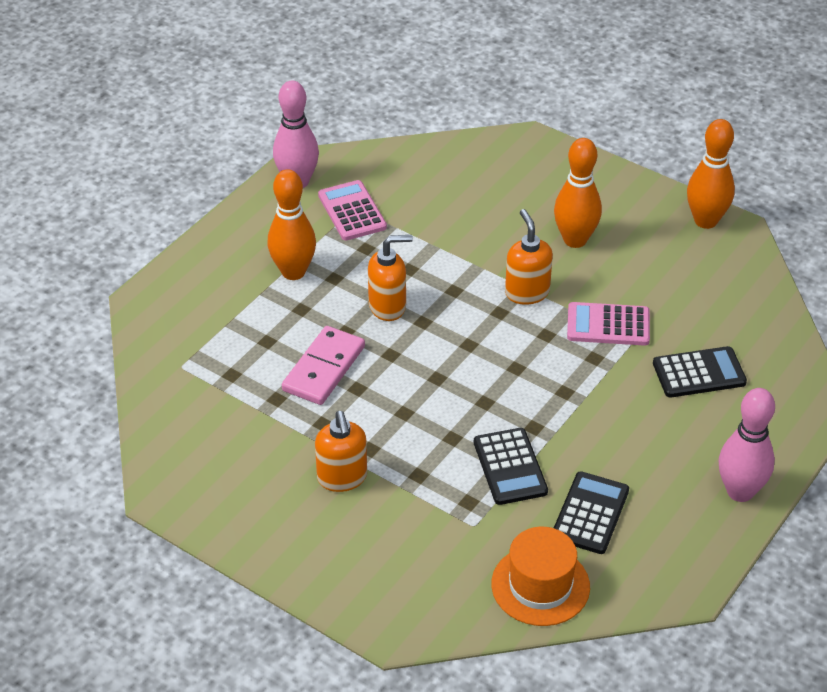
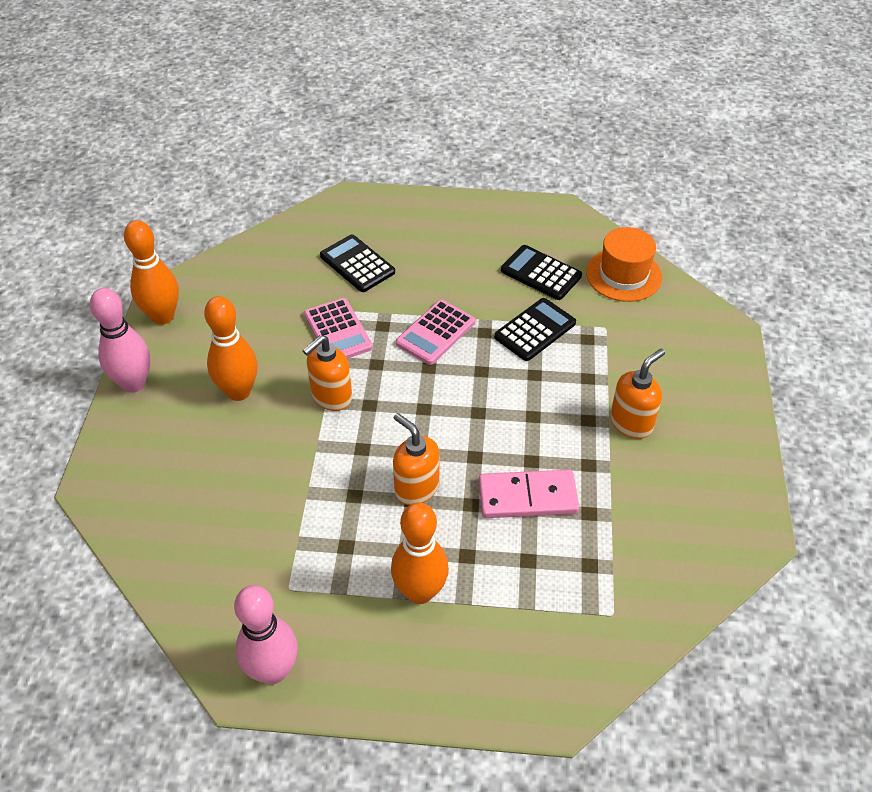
camera: 120 degrees left, 5 degrees up
pink calculator [318,180,387,240] -> pink calculator moved to [396,300,475,365]
black calculator [554,471,629,554] -> black calculator turned 45 degrees clockwise [501,245,582,300]
pink bowling pin [719,388,775,502] -> pink bowling pin moved to [90,288,150,393]

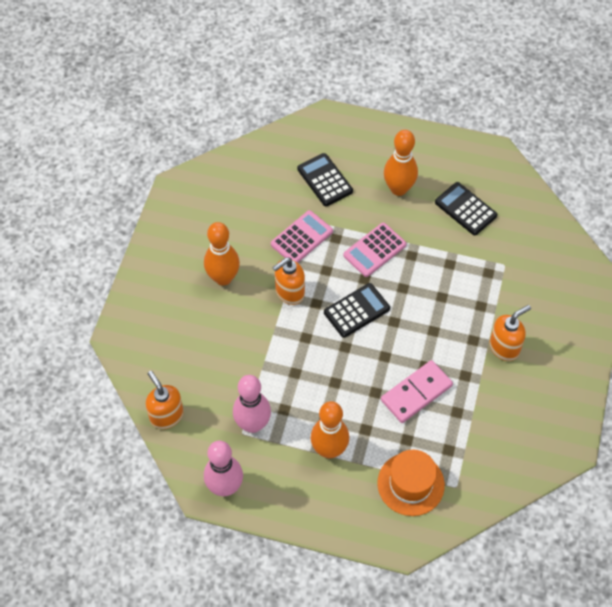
camera: 10 degrees right, 10 degrees up
pink bowling pin [90,288,150,393] -> pink bowling pin moved to [233,375,271,433]
orange bowling pin [124,220,179,325] -> orange bowling pin moved to [384,130,418,196]
pink calculator [304,298,373,359] -> pink calculator turned 120 degrees counterclockwise [271,210,333,263]
orange soap dispenser [393,413,440,505] -> orange soap dispenser moved to [146,371,184,429]
pink domino [479,470,579,518] -> pink domino turned 45 degrees counterclockwise [381,360,453,423]
black calculator [494,298,576,361] -> black calculator moved to [324,283,390,338]
orange hat [586,227,662,302] -> orange hat moved to [377,450,445,516]

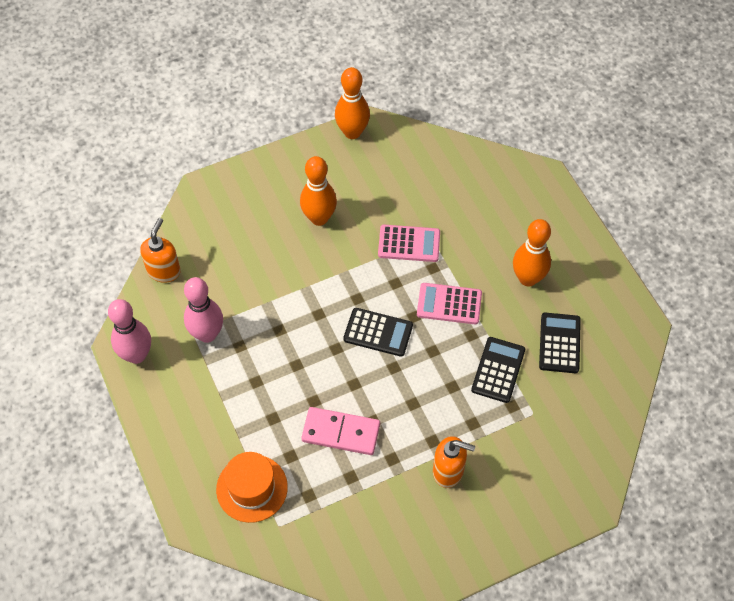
camera: 50 degrees right, 0 degrees up
orange soap dispenser [272,257,305,305] -> none
black calculator [297,153,353,206] -> black calculator moved to [471,337,525,403]
orange bowling pin [311,401,349,459] -> orange bowling pin moved to [335,67,370,139]

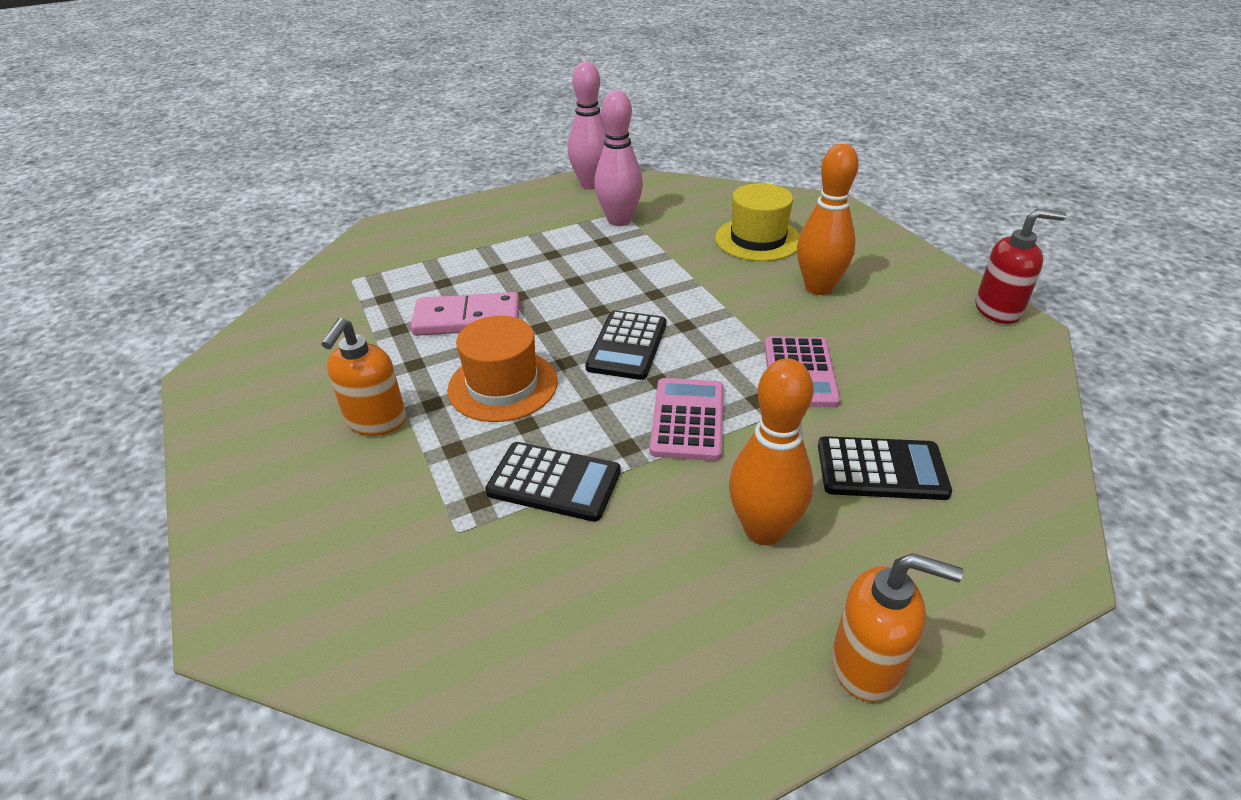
camera: 90 degrees right, 20 degrees down
orange soap dispenser [140,218,181,283] -> orange soap dispenser moved to [832,553,963,702]
orange hat [216,452,288,523] -> orange hat moved to [447,316,558,422]
pink domino [301,407,380,455] -> pink domino turned 75 degrees clockwise [411,292,519,336]
orange bowling pin [335,67,370,139] -> red soap dispenser [976,209,1066,324]
black calculator [539,313,581,373] -> black calculator moved to [818,436,952,500]
none -> yellow hat [715,183,800,261]

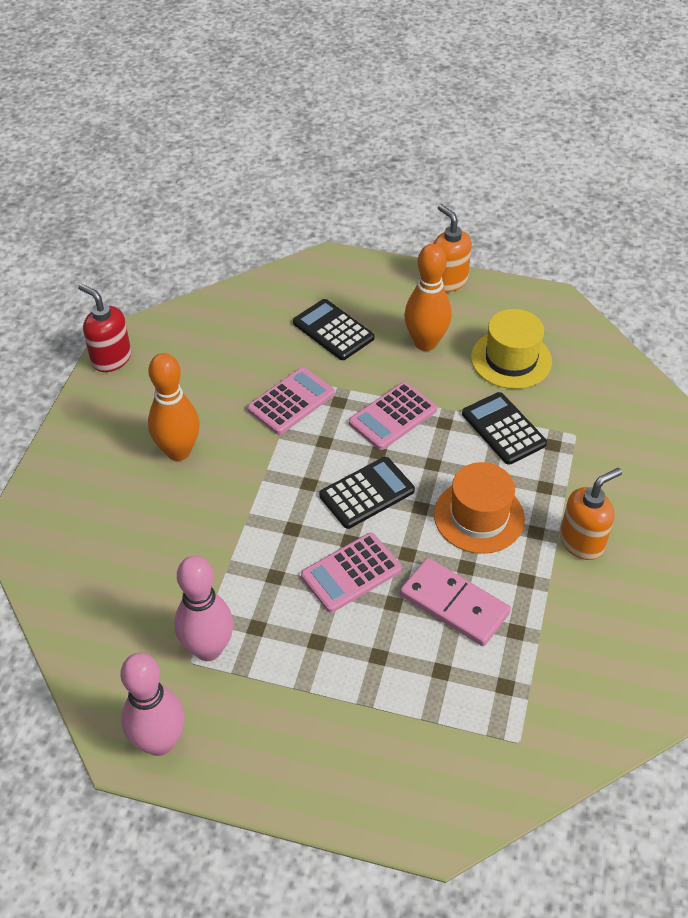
camera: 140 degrees left, 10 degrees up
yellow hat [715,183,800,261] -> yellow hat moved to [471,309,552,389]
none -> pink calculator [301,533,402,613]

